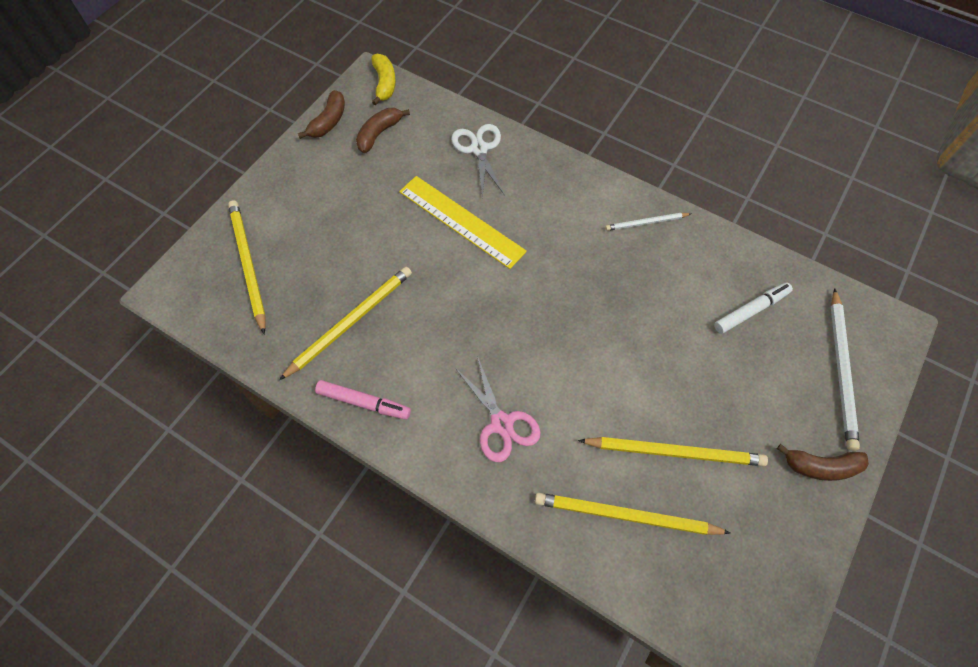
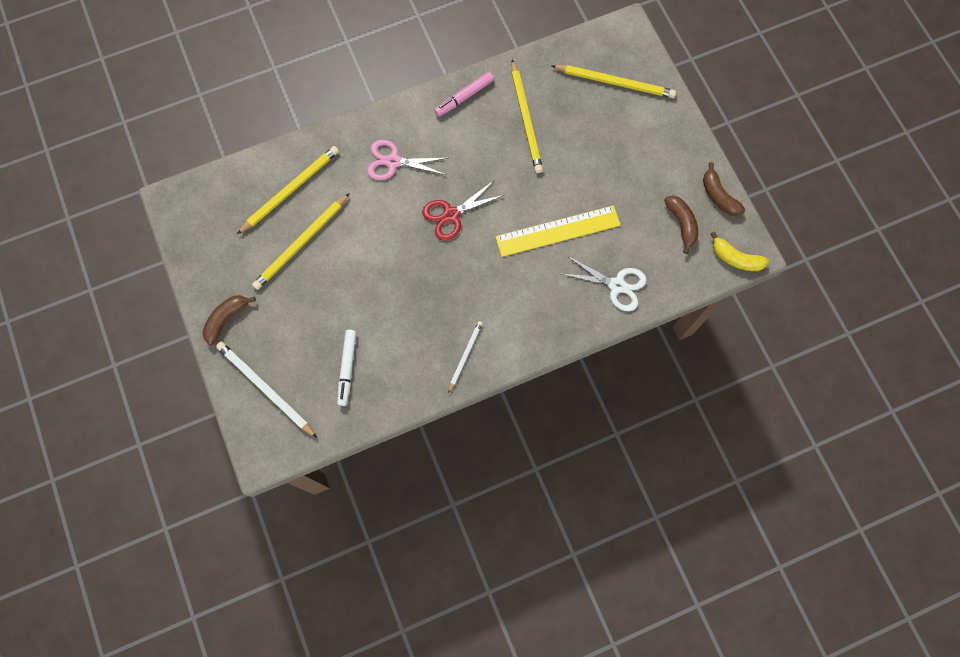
camera: 125 degrees right, 10 degrees up
none -> red scissors [422,181,504,241]

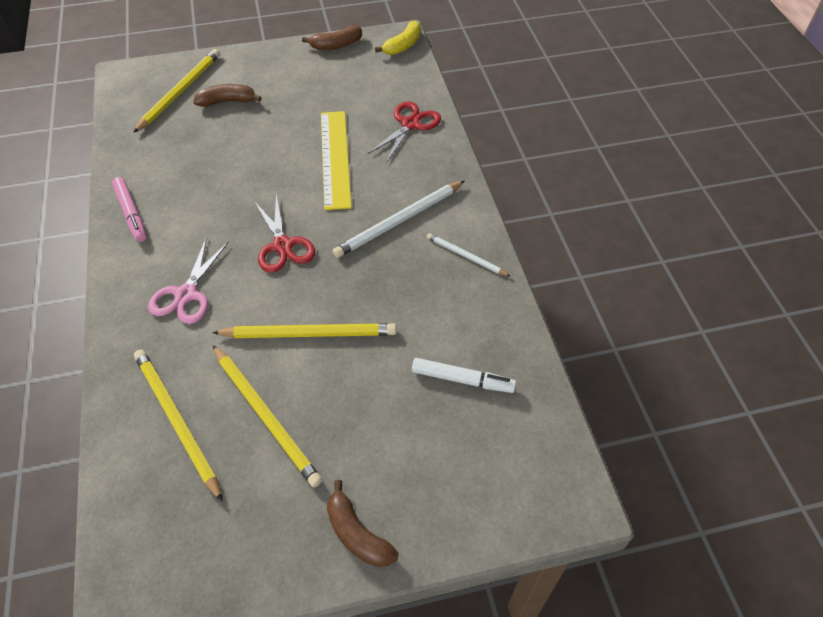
camera: 80 degrees left, 20 degrees down
white pencil [216,342,317,438] -> white pencil moved to [333,181,464,258]
yellow pencil [511,59,543,173] -> yellow pencil moved to [212,323,396,338]
white scissors [562,256,647,311] -> red scissors [367,102,441,163]
brown banana [664,196,698,254] -> brown banana moved to [193,84,262,107]

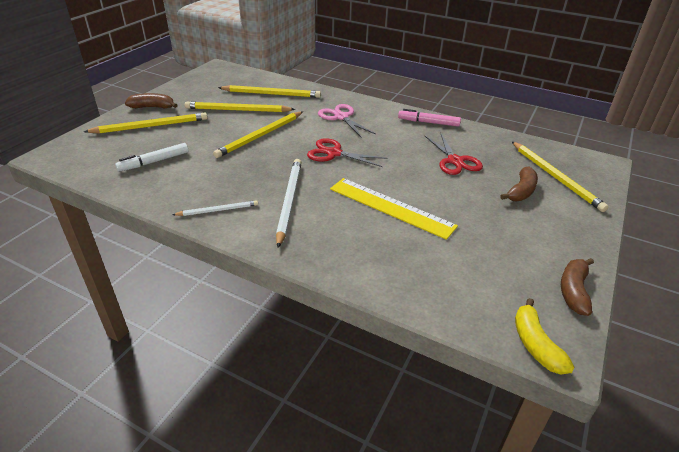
camera: 130 degrees right, 15 degrees down
red scissors [367,102,441,163] -> red scissors moved to [425,134,483,175]
none -> yellow pencil [84,112,208,134]

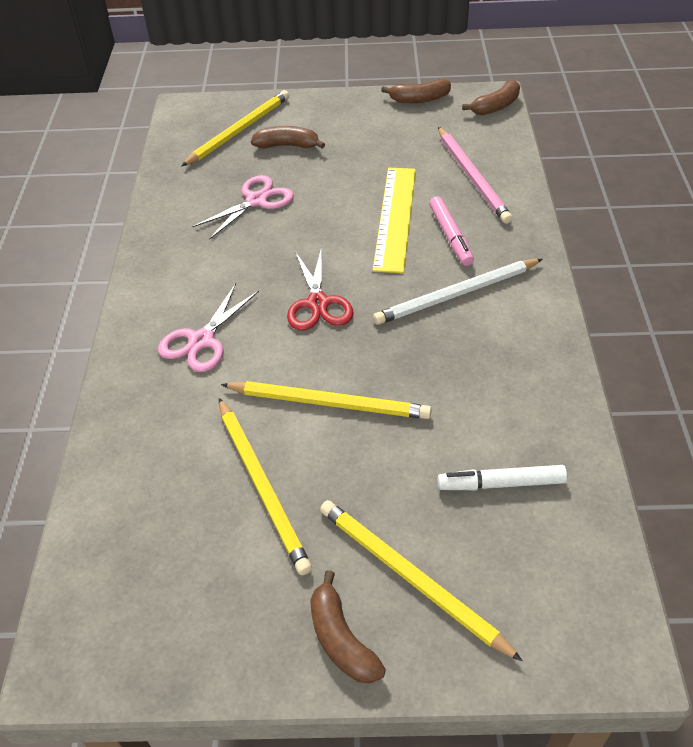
camera: 115 degrees left, 10 degrees up
white marker [115,143,188,172] -> white marker turned 150 degrees clockwise [437,465,567,490]
white pencil [173,200,258,216] -> none
yellow pencil [218,85,321,98] -> none
pink marker [398,109,461,127] -> pink marker moved to [429,196,474,266]
red scissors [425,134,483,175] -> pink scissors [192,175,294,240]
yellow banana [515,298,575,375] -> brown banana [462,80,520,115]
none -> pink pencil [438,127,513,224]

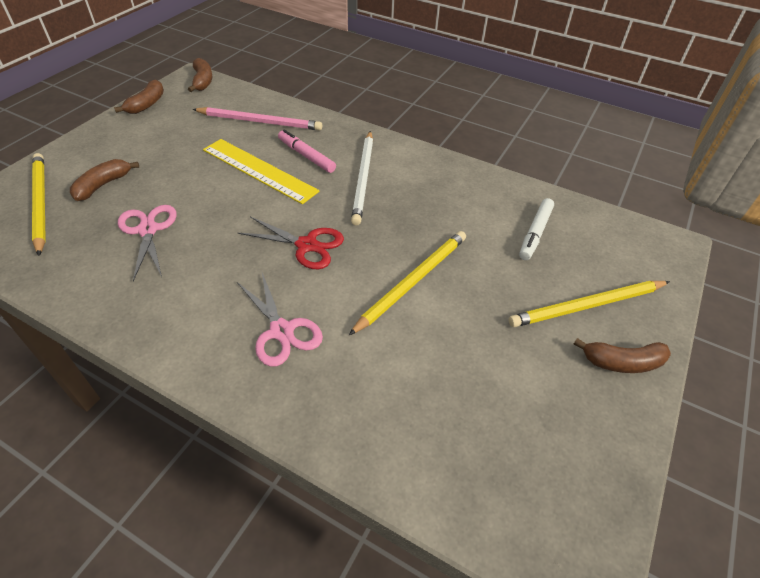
camera: 65 degrees left, 0 degrees up
yellow pencil [219,398,312,575] -> none
pink marker [429,196,474,266] -> pink marker turned 150 degrees counterclockwise [278,129,336,173]

